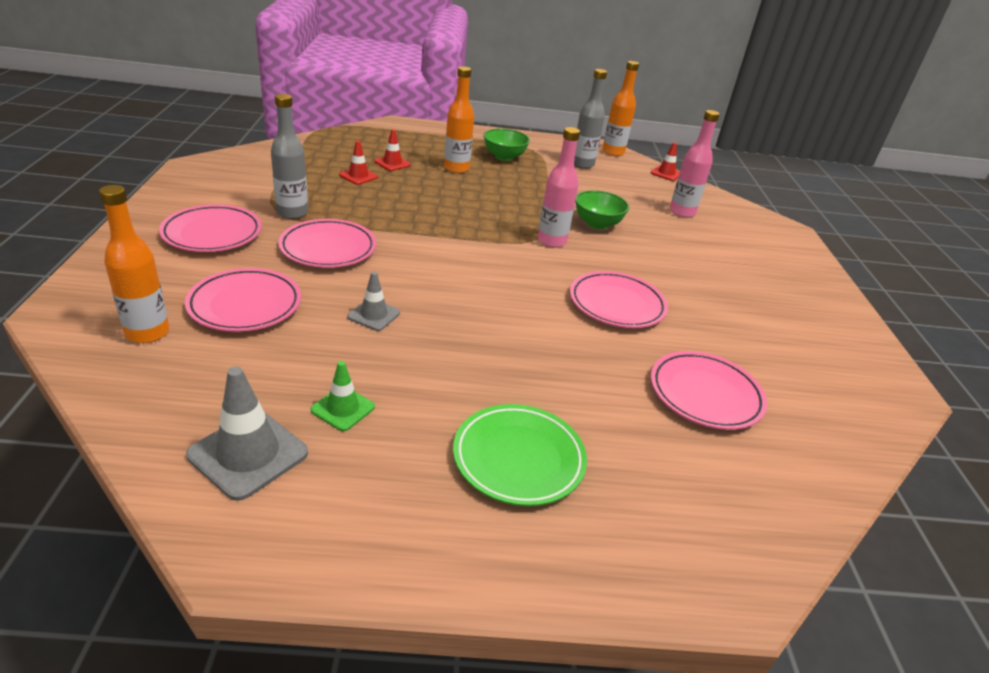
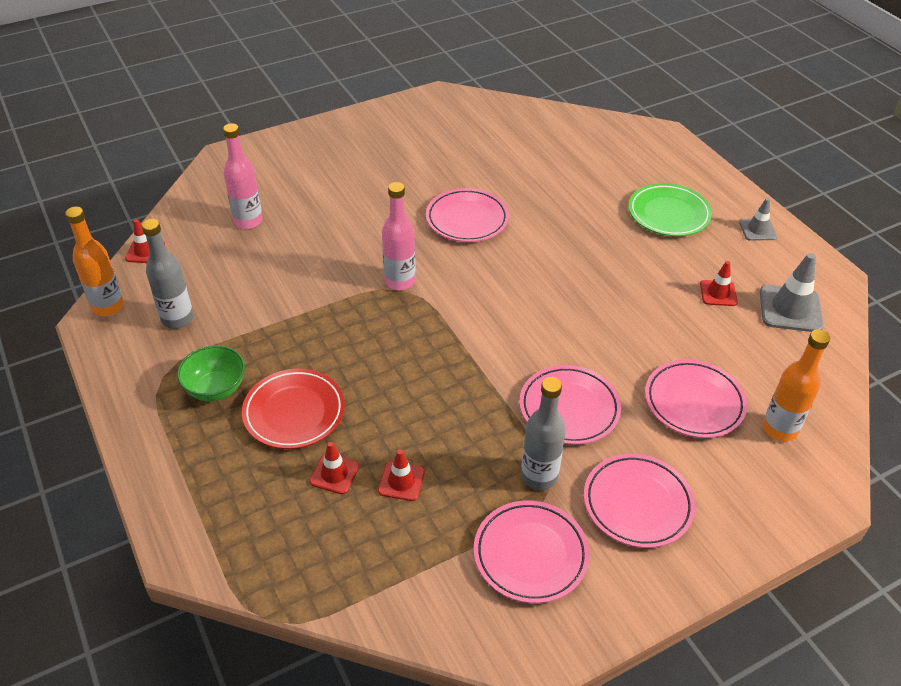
camera: 115 degrees left, 10 degrees up
green traffic cone [311,361,375,431] -> red traffic cone [700,261,738,306]
grey traffic cone [347,272,400,331] -> grey traffic cone moved to [739,198,777,241]
orange bottle [444,66,474,173] -> red plate [242,369,345,449]
green bowl [575,190,629,230] -> none
pink plate [651,351,767,430] -> pink plate moved to [474,501,590,603]

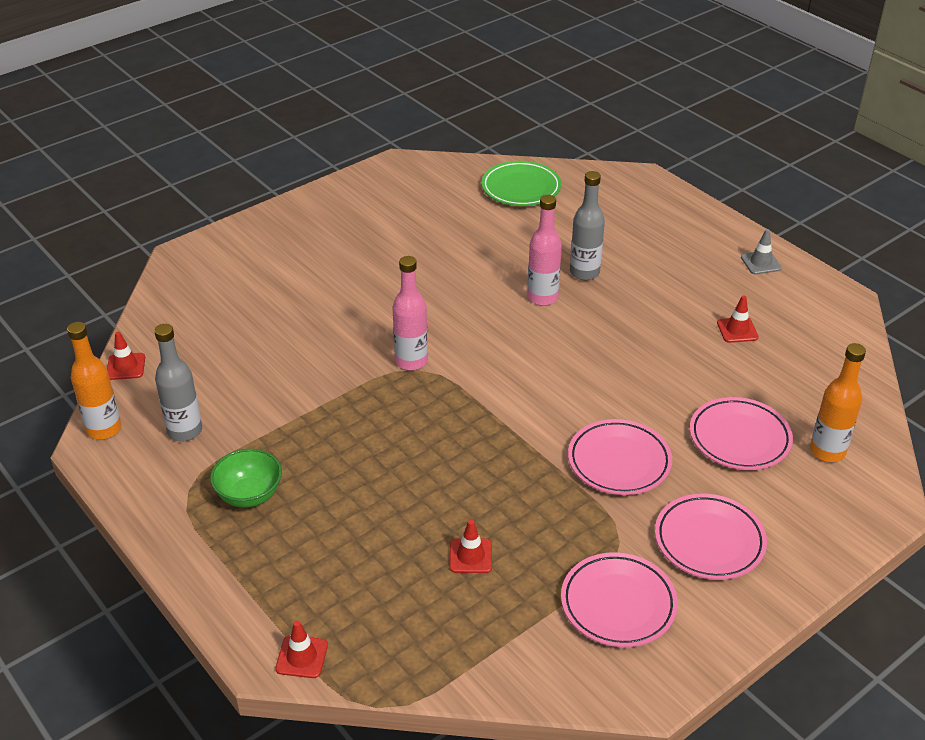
camera: 10 degrees left, 5 degrees down
pink bottle [223,123,263,229] -> pink bottle moved to [527,195,562,306]
red plate [242,369,345,449] -> none
red traffic cone [309,442,359,495] -> red traffic cone moved to [275,621,328,678]
pink plate [426,188,509,242] -> none
grey bottle [521,377,566,490] -> grey bottle moved to [570,171,605,280]
green plate [628,183,712,236] -> green plate moved to [481,161,561,206]
grey traffic cone [760,253,824,332] -> none

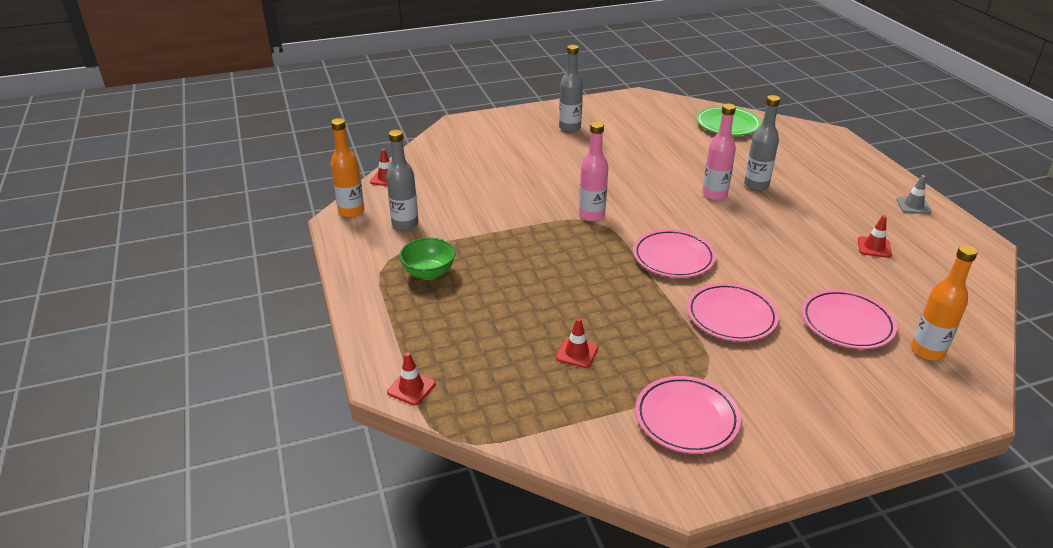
camera: 20 degrees right, 5 degrees down
pink plate [655,494,767,580] -> pink plate moved to [633,229,716,278]
none -> grey bottle [559,45,583,132]

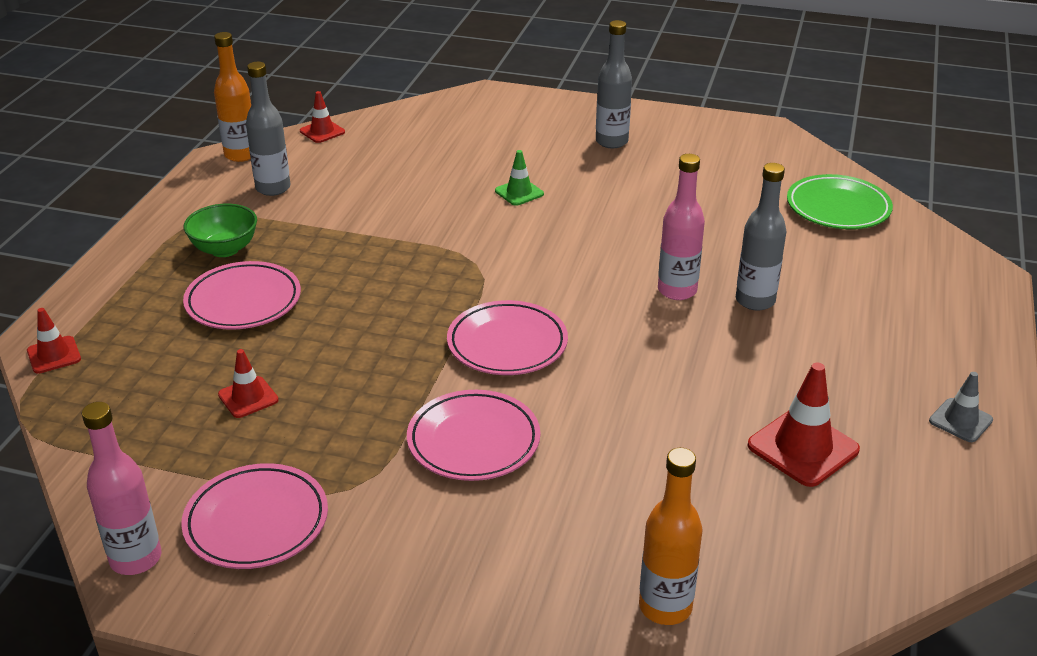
camera: 35 degrees right, 0 degrees up
pink bottle [579,121,608,221] -> pink bottle moved to [82,402,161,575]
pink plate [802,289,897,349] -> pink plate moved to [183,261,301,330]
red traffic cone [858,215,892,258] -> red traffic cone [747,363,860,487], size x1.68
none -> green traffic cone [495,150,544,206]

